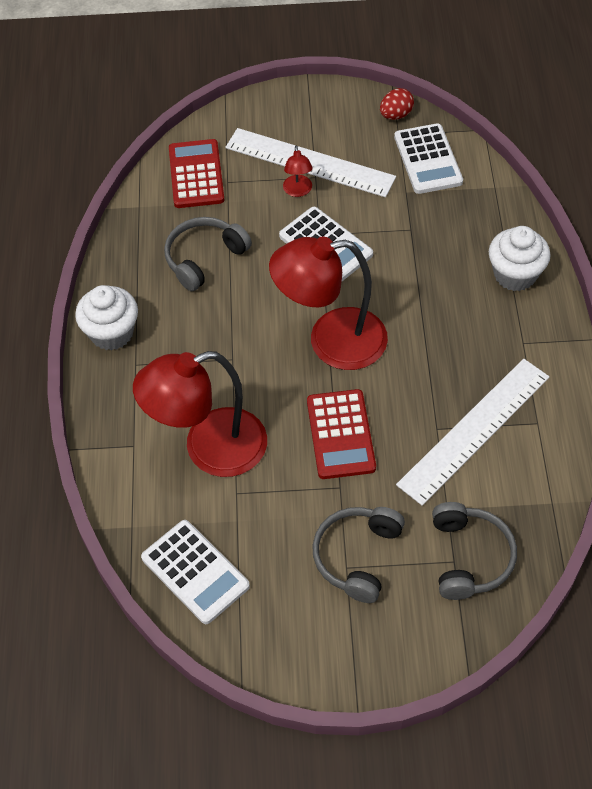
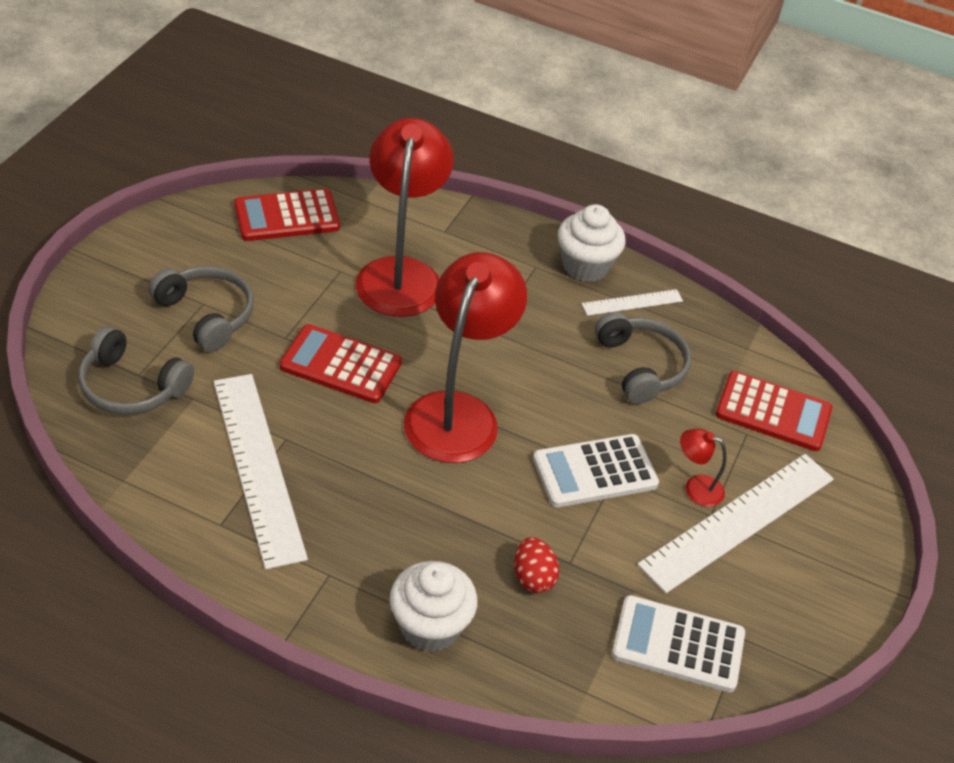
camera: 110 degrees right, 10 degrees down
white calculator [141,520,250,624] -> red calculator [234,188,340,241]
red egg [380,88,414,120] -> red egg moved to [514,537,560,593]
none -> white ruler [582,289,683,316]

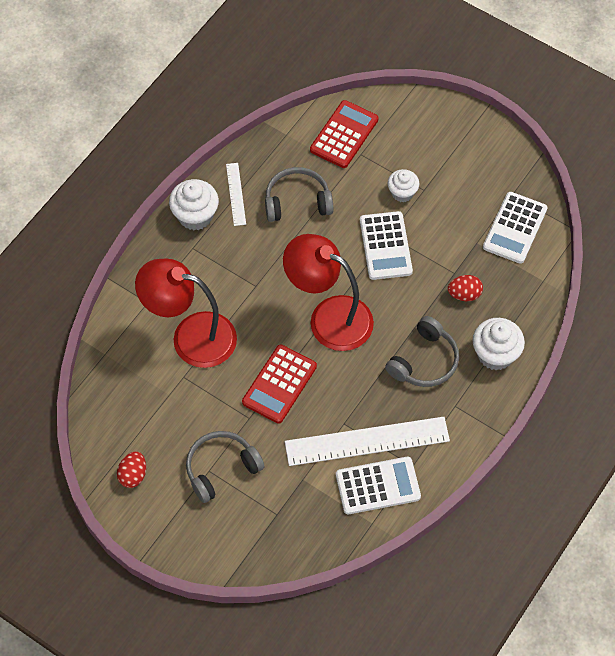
camera: 75 degrees left, 15 degrees up
grey headphones [78,326,194,415] -> grey headphones moved to [385,316,459,387]
red calculator [234,188,340,241] -> none
white ruler [637,454,834,593] -> none
red lamp [680,429,727,507] -> white cupcake [388,169,419,202]
none -> red egg [117,451,146,488]
none -> white calculator [336,457,421,514]

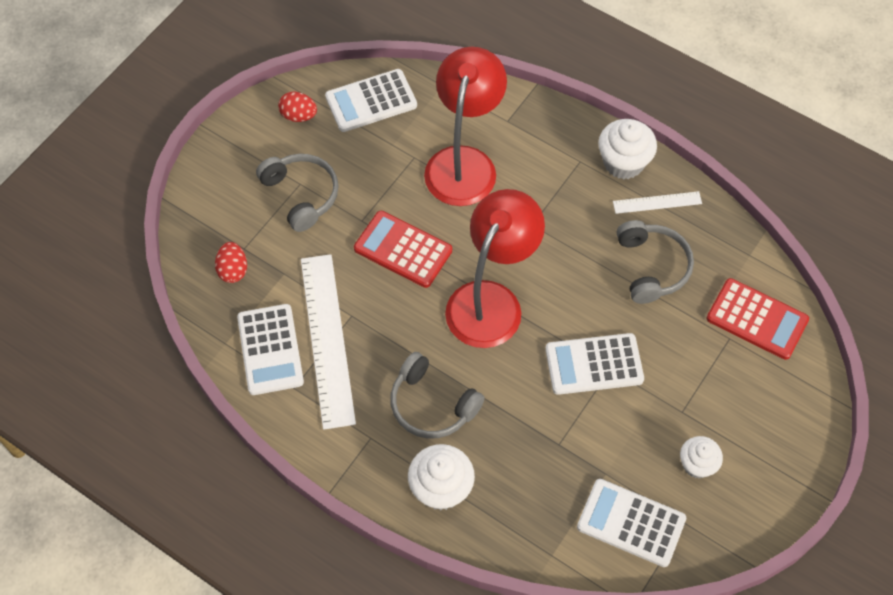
camera: 90 degrees right, 0 degrees up
white cupcake [388,169,419,202] -> white cupcake moved to [680,436,723,479]
red egg [448,275,483,301] -> red egg moved to [215,242,247,283]
none -> white calculator [325,69,417,132]

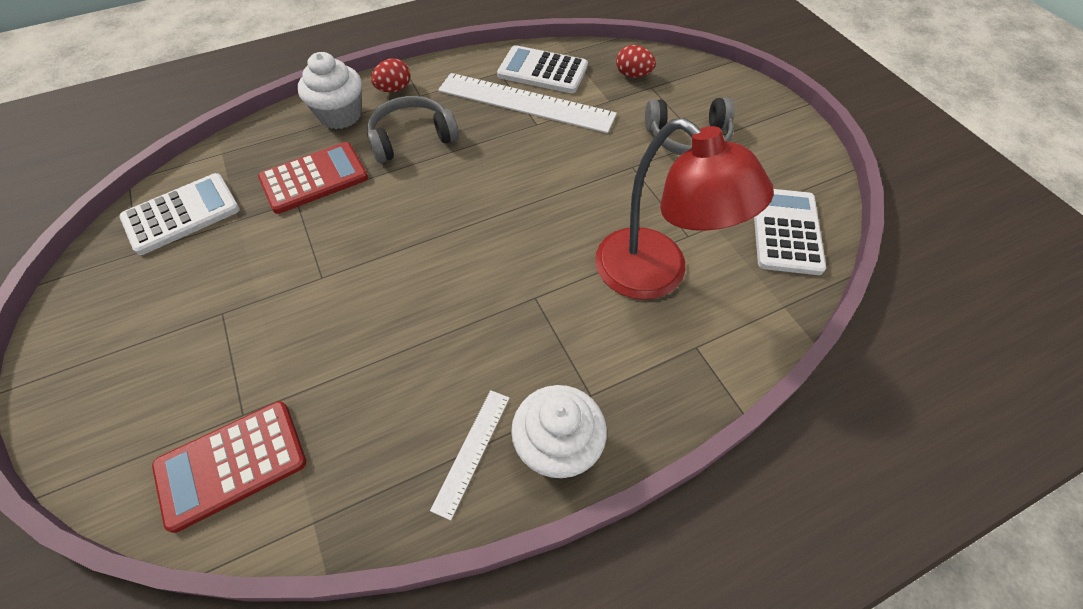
camera: 120 degrees right, 5 degrees down
red egg [278,92,317,122] -> red egg moved to [371,58,411,92]
red calculator [354,211,452,288] -> red calculator moved to [258,142,368,214]
red lamp [445,189,545,348] -> none
white calculator [545,333,644,395] -> none
grey headphones [617,220,694,304] -> none
white cupcake [680,436,723,479] -> none

